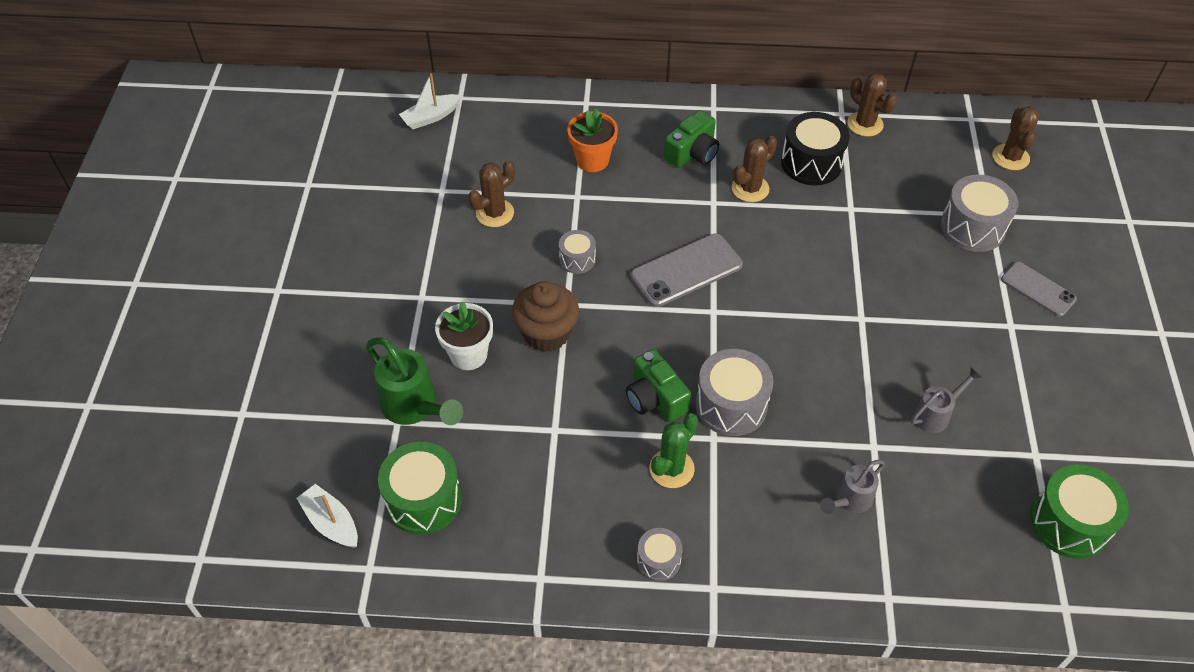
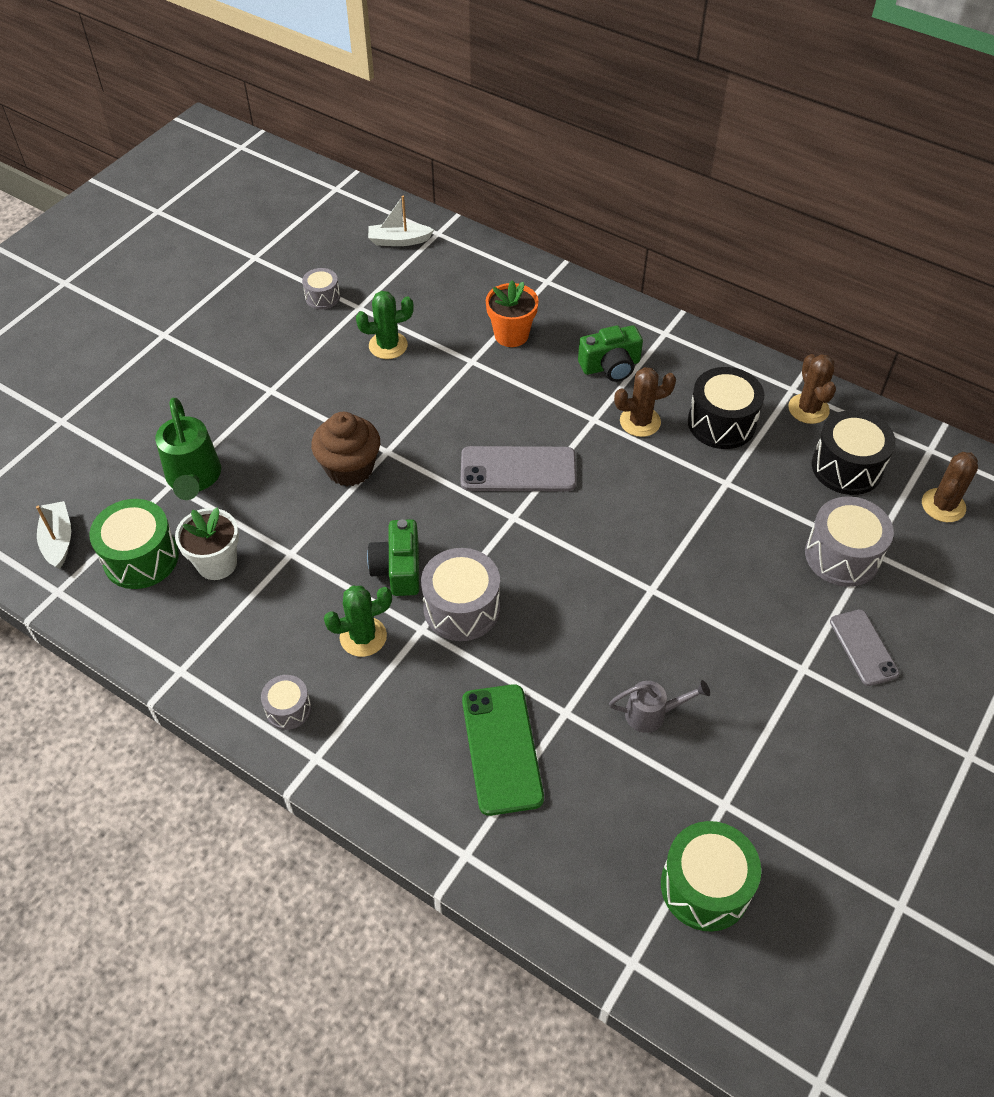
camera: 30 degrees right, 0 degrees up
white flower pot [435,301,493,370] -> white flower pot moved to [175,508,239,580]
brown cactus [468,160,515,227] -> green cactus [356,291,414,359]
grey drum [559,230,596,274] -> grey drum moved to [302,268,340,310]
grey watering can [820,460,885,514] -> green phone [462,684,544,816]
none -> black drum [812,410,896,495]

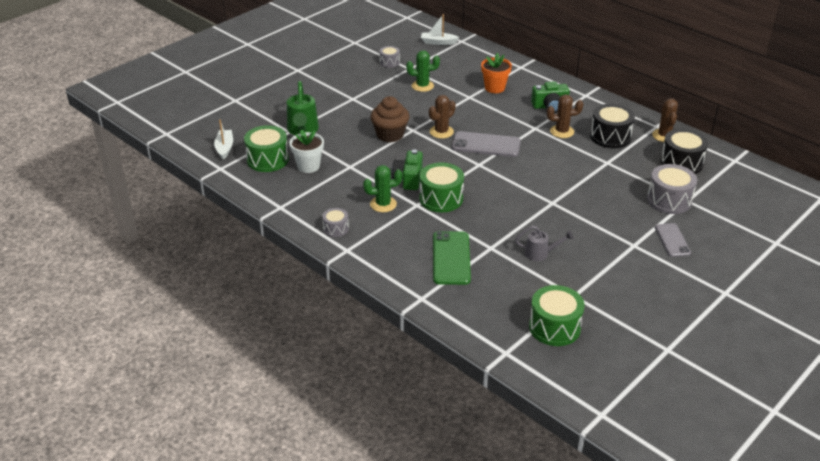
camera: 10 degrees right, 15 degrees down
grey drum [421,548,500,641] -> green drum [419,162,464,212]
brown cactus [922,452,978,522] -> brown cactus moved to [429,95,456,139]

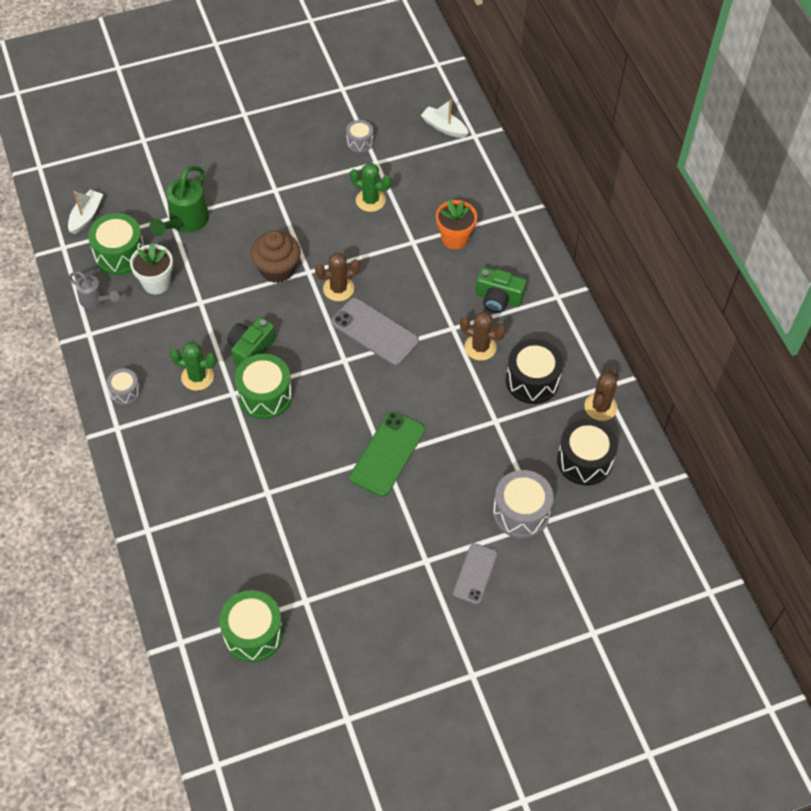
camera: 25 degrees right, 20 degrees up
green phone [433,231,471,285] -> green phone moved to [350,411,425,497]
grey watering can [515,226,574,261] -> grey watering can moved to [69,271,119,309]

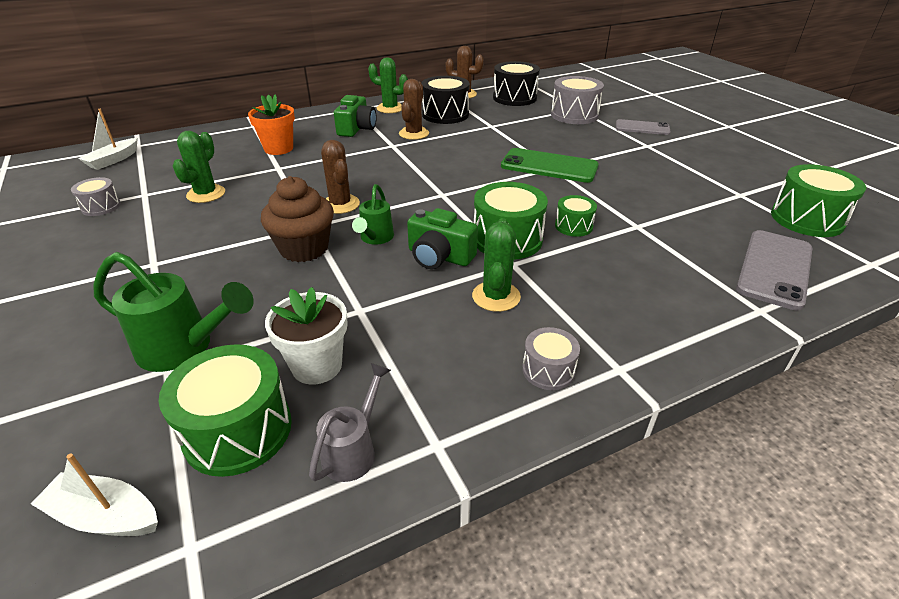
camera: 95 degrees left, 20 degrees down
grey phone [331,298,419,366] -> grey phone moved to [736,230,812,310]
none -> green watering can [352,184,394,245]
none -> green cactus [368,57,408,113]
none -> green drum [555,195,597,237]

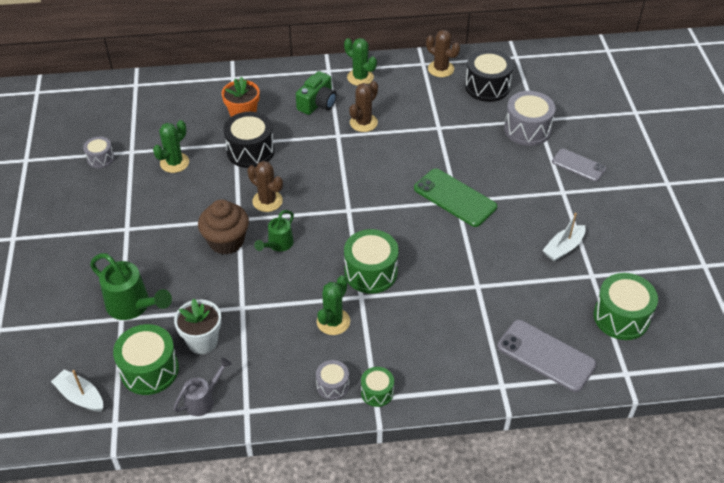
camera: 20 degrees right, 10 degrees up
white boat [78,109,138,170] -> white boat moved to [542,213,586,262]
brown cactus [321,140,360,214] -> brown cactus turned 45 degrees counterclockwise [247,161,283,212]
green camera [407,208,478,269] -> none
black drum [421,76,470,124] -> black drum moved to [224,112,275,168]
green drum [555,195,597,237] -> green drum moved to [361,367,394,407]
grey phone [736,230,812,310] -> grey phone turned 75 degrees clockwise [497,320,597,392]

